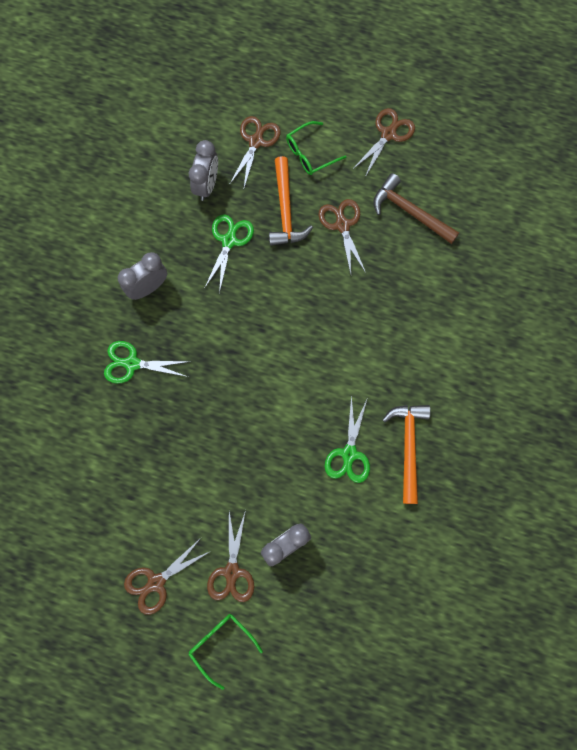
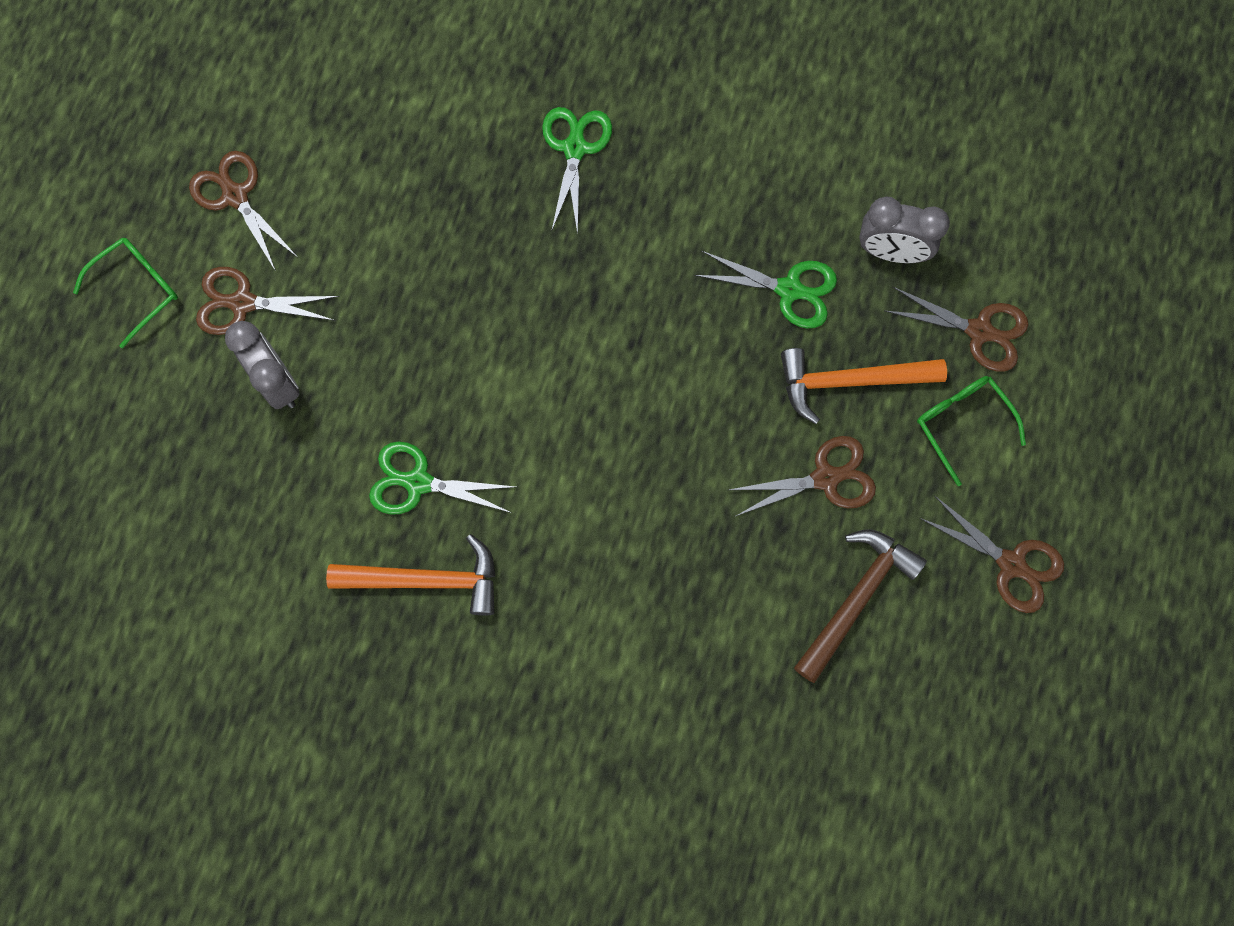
camera: 90 degrees right, 0 degrees up
grey clock [118,252,167,300] -> none

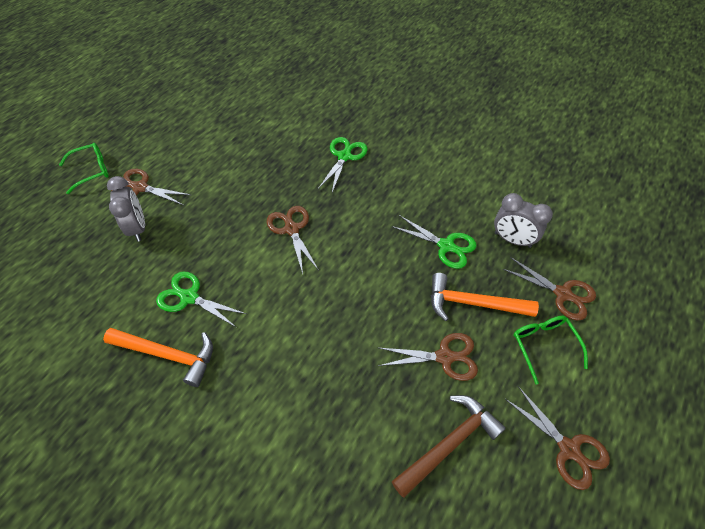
camera: 15 degrees right, 20 degrees down
brown scissors [189,151,297,270] -> brown scissors moved to [267,206,318,274]

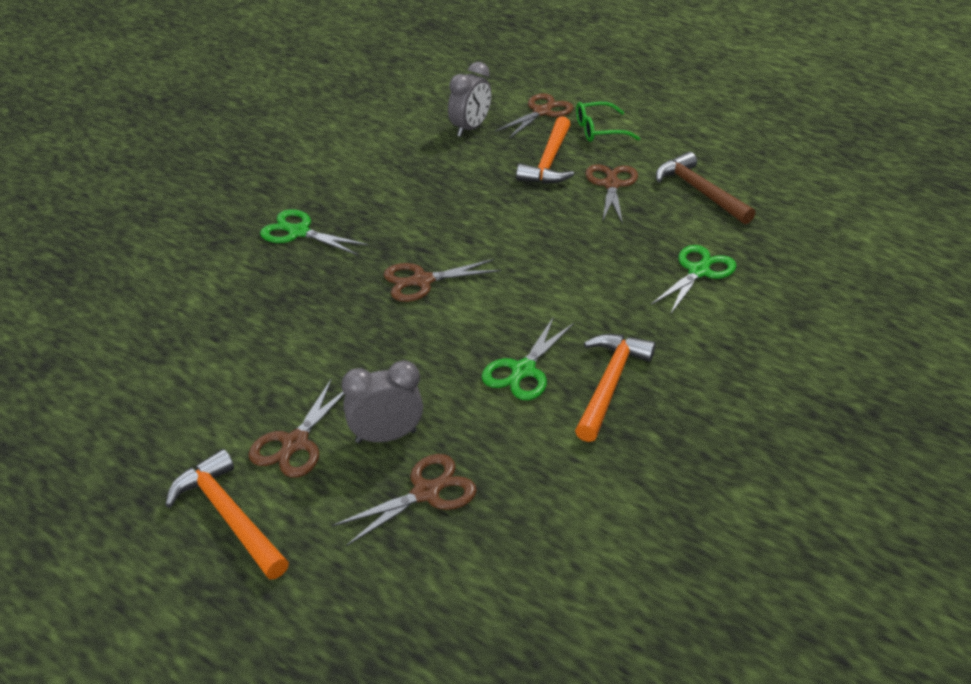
camera: 85 degrees left, 15 degrees down
green glasses [59,143,109,194] -> orange hammer [165,449,289,579]
green scissors [391,215,476,269] -> green scissors moved to [651,245,737,315]
brown scissors [505,386,610,490] -> brown scissors moved to [332,454,477,546]

